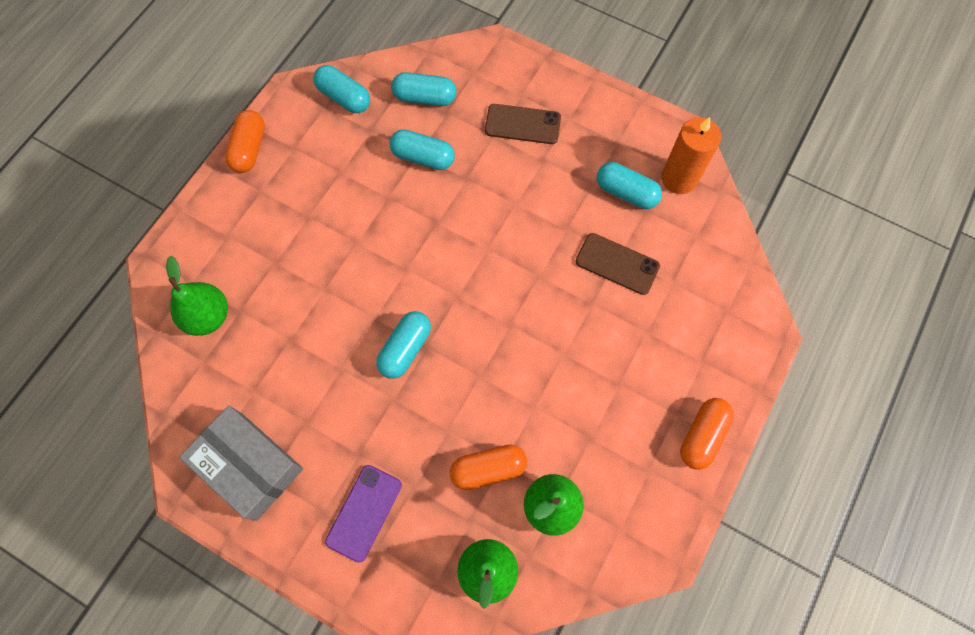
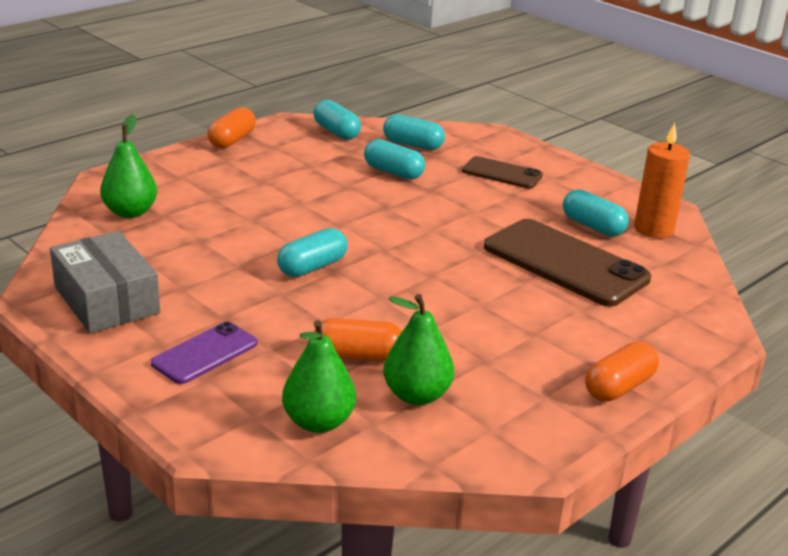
camera: 15 degrees right, 40 degrees down
brown phone [576,233,660,295] -> brown phone [484,219,651,306], size x1.82

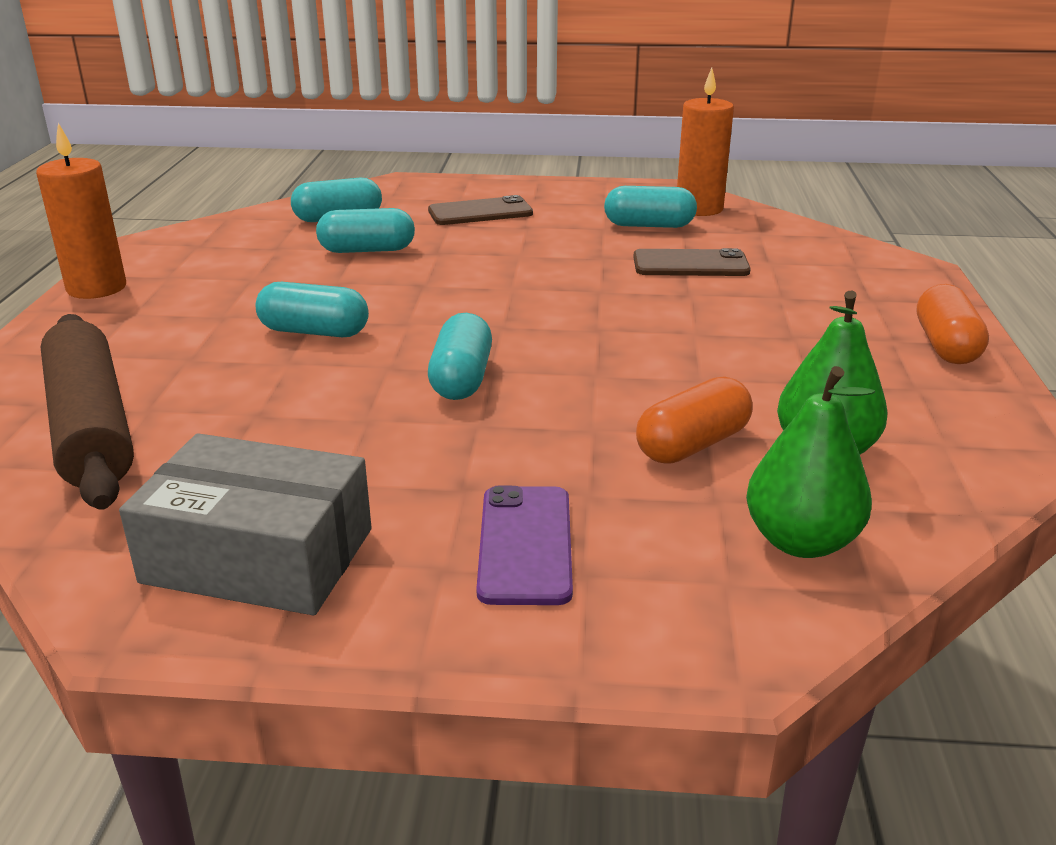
camera: 40 degrees left, 0 degrees up
green pear [100,114,157,218] -> brown rolling pin [41,314,134,510]
orange capsule [208,107,256,148] -> orange candle [36,123,126,299]
turquoise capsule [313,100,361,140] -> turquoise capsule moved to [256,282,369,337]
brown phone [484,219,651,306] -> brown phone [633,248,751,276], size x0.55

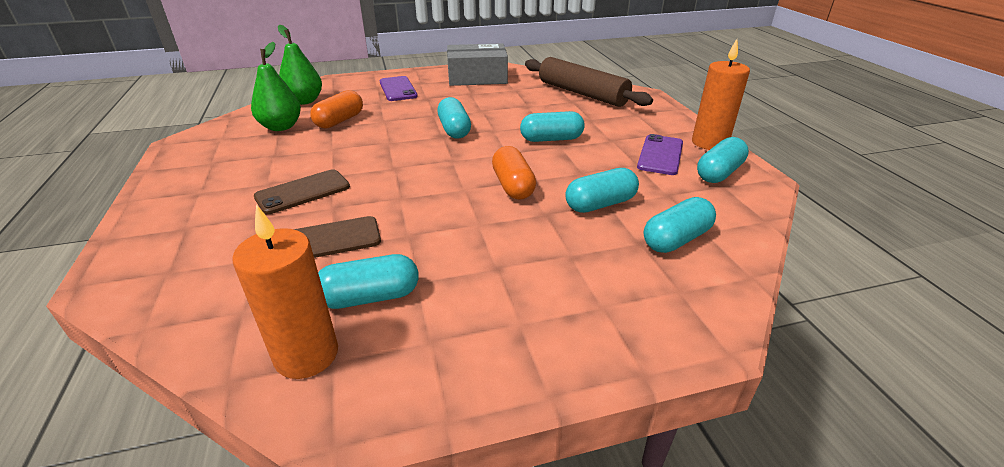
camera: 160 degrees right, 5 degrees up
brown phone [428,195,533,225] -> brown phone moved to [254,169,350,214]
orange capsule [917,284,989,364] -> orange capsule moved to [492,146,536,199]
none -> purple phone [637,134,683,175]
none -> turquoise capsule [697,137,749,183]

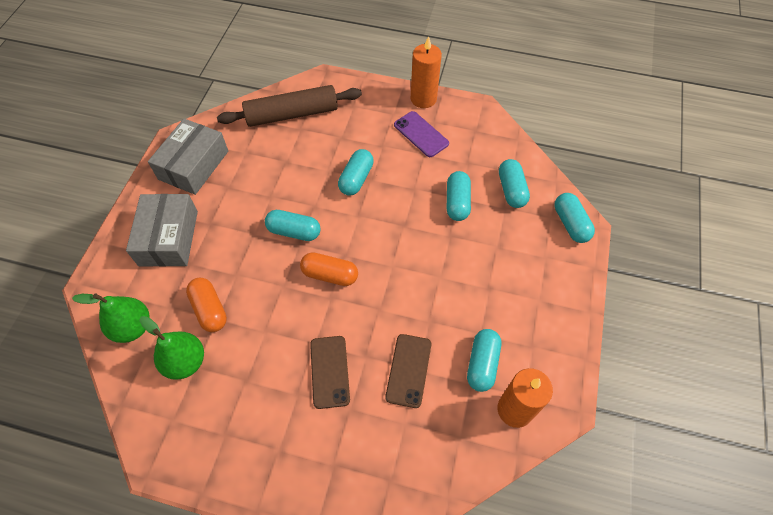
camera: 60 degrees left, 25 degrees up
purple phone [379,76,418,101] -> grey box [126,194,198,267]
orange capsule [492,146,536,199] -> orange capsule moved to [300,252,358,286]
turquoise capsule [697,137,749,183] -> turquoise capsule moved to [554,193,595,243]

